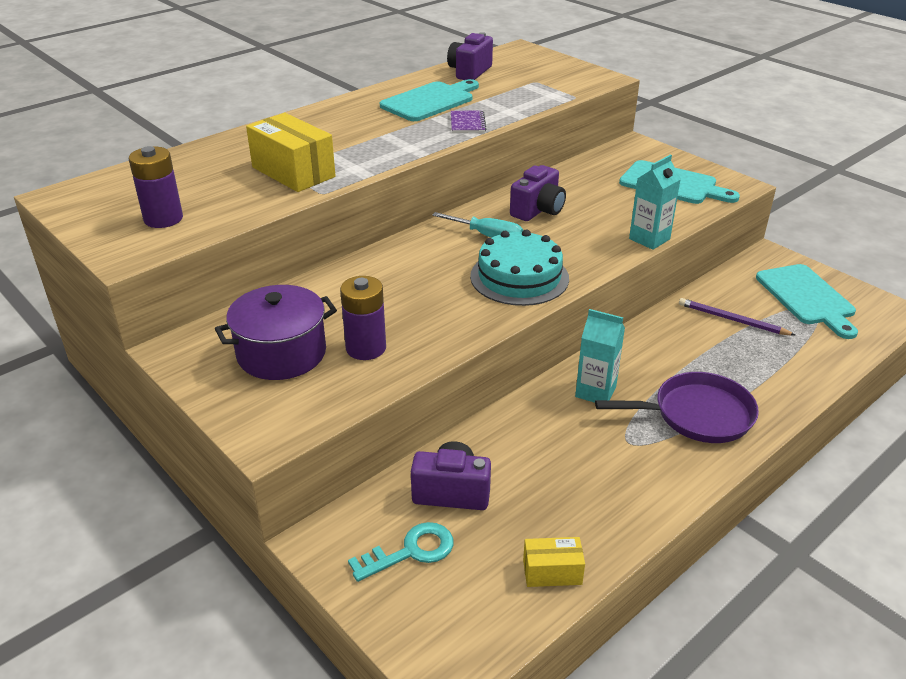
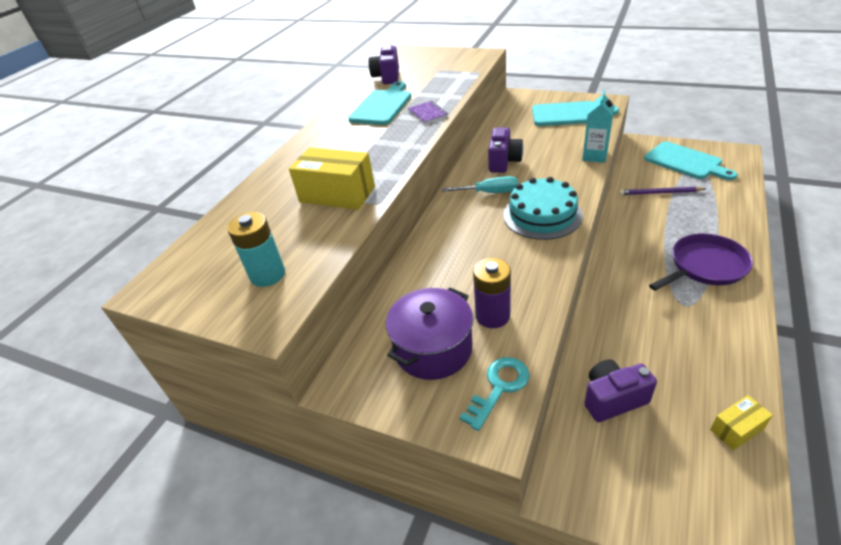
camera: 20 degrees left, 5 degrees up
purple battery [129,146,183,228] -> turquoise battery [227,212,285,287]
turquoise key [348,522,454,582] -> turquoise key moved to [460,357,530,431]
turquoise carton [575,309,625,403] -> none

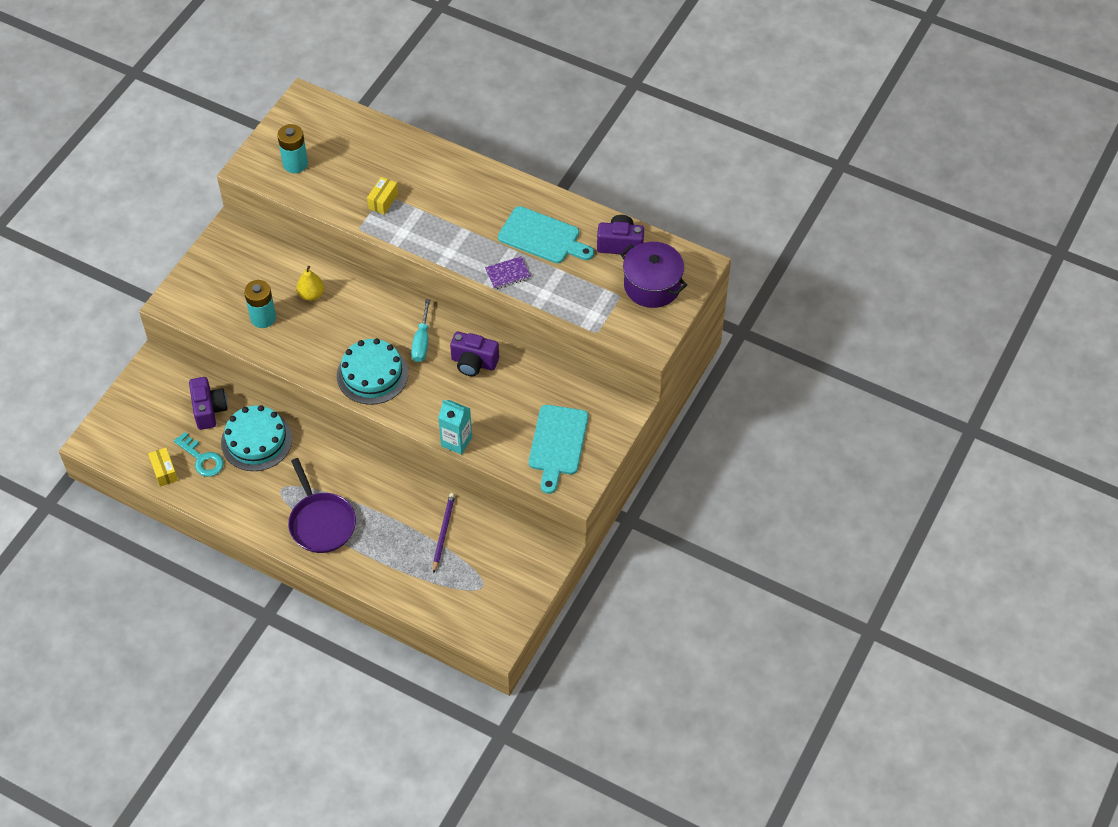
camera: 90 degrees right, 15 degrees up
yellow box [289,148,375,210] -> yellow box [367,177,398,215], size x0.53
purple pot [386,287,473,380] -> purple pot moved to [620,242,687,308]
turquoise key [460,357,530,431] -> turquoise key moved to [174,432,224,477]
purple battery [473,258,511,328] -> turquoise battery [244,280,276,328]
turquoise cutting board [644,141,738,180] -> none
none -> turquoise cake [221,405,292,471]
none -> yellow pear [296,266,324,301]

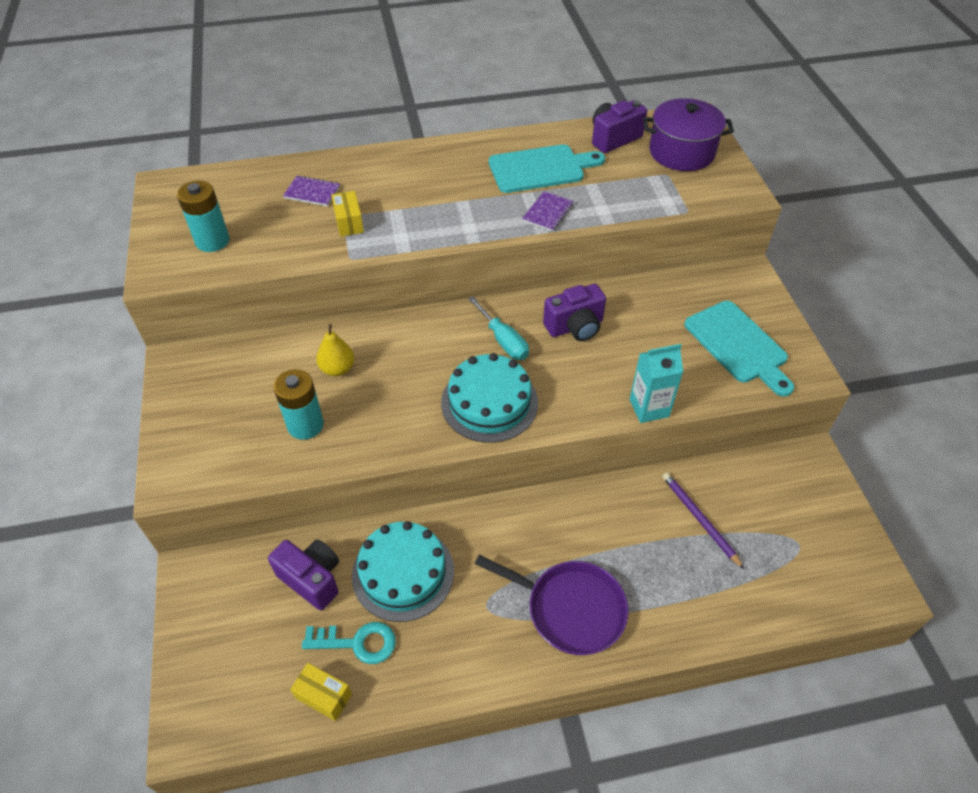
camera: 40 degrees left, 5 degrees down
none -> purple notebook [283,175,340,206]

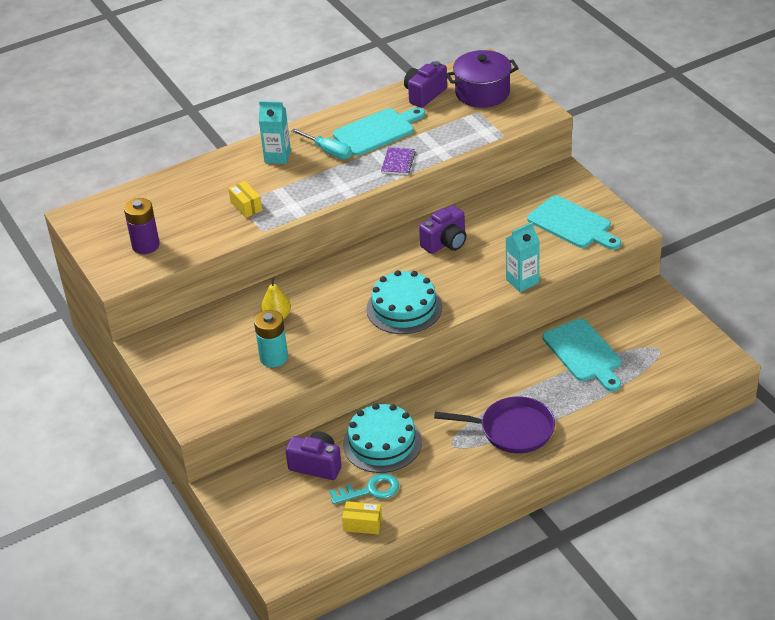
camera: 15 degrees left, 10 degrees down
turquoise battery [177,181,229,252] -> purple battery [124,198,160,254]
purple notebook [283,175,340,206] -> none
turquoise screwdriver [468,296,529,360] -> turquoise screwdriver moved to [291,129,352,159]
purple pencil [662,473,744,569] -> turquoise cutting board [543,319,621,392]
none -> turquoise carton [259,101,291,164]

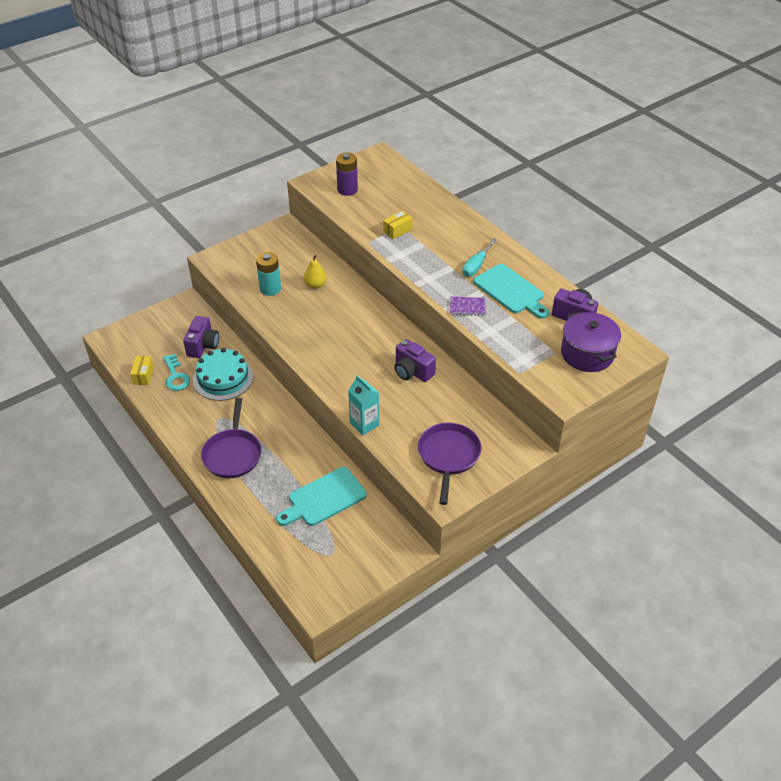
camera: 80 degrees right, 5 degrees up
turquoise carton [259,101,291,164] -> none
turquoise cake [366,270,442,334] -> none
turquoise cutting board [527,195,621,250] -> purple pan [418,423,482,505]

